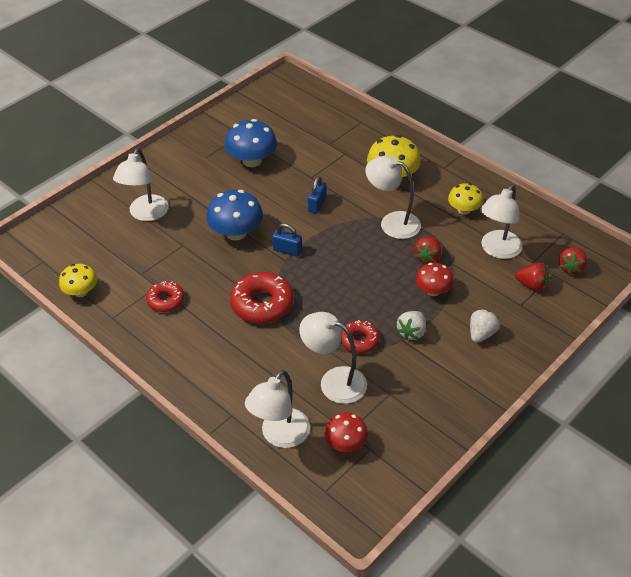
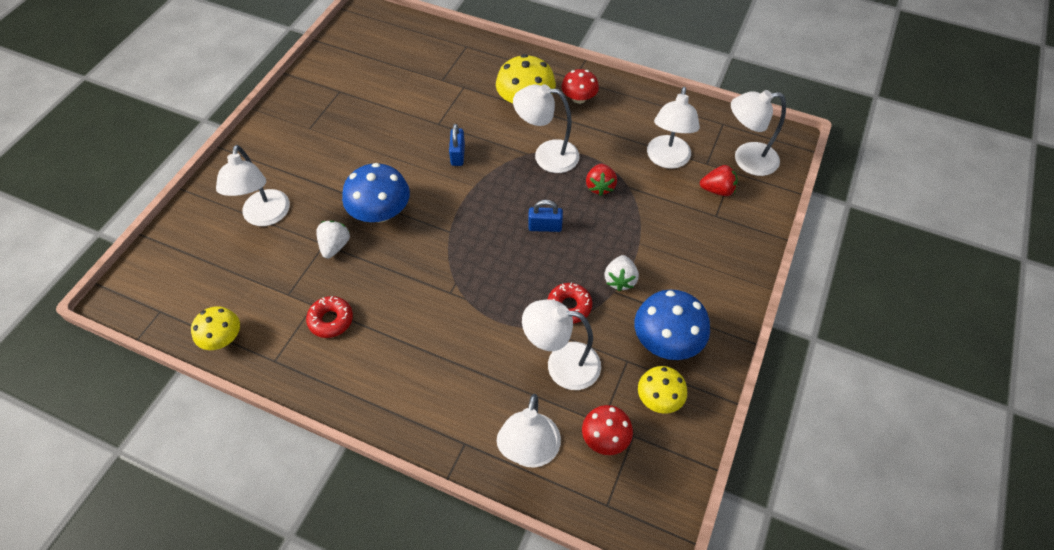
camera: 20 degrees left, 10 degrees up
blue mushroom [225,119,277,167] -> blue mushroom moved to [635,289,710,360]
red donut [230,272,294,324] -> none
blue padlock [272,223,302,257] -> blue padlock moved to [528,200,563,232]
red mushroom [415,263,454,296] -> red mushroom moved to [561,69,599,104]
yellow mushroom [448,183,483,215] -> yellow mushroom moved to [638,366,687,414]
white strawberry [470,309,500,343] -> white strawberry moved to [316,221,350,259]
red strawberry [558,247,588,275] -> white lamp [731,90,786,176]

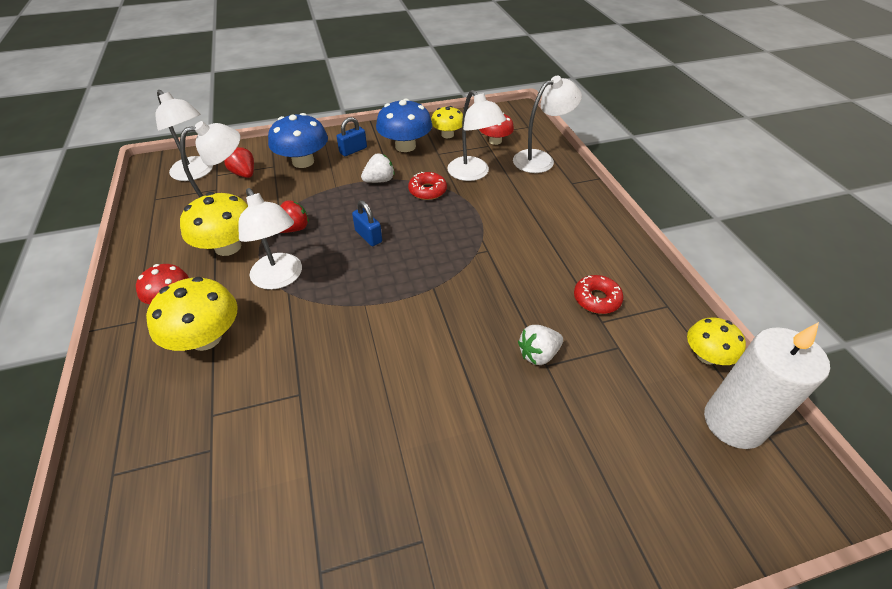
camera: 130 degrees left, 10 degrees down
white lamp [216,145,290,226] -> none
blue mushroom [342,163,410,223] -> blue mushroom moved to [268,113,328,168]
blue padlock [449,124,465,166] -> blue padlock moved to [337,117,367,156]
none -> yellow mushroom [180,192,248,256]
none -> white candle [704,322,830,449]

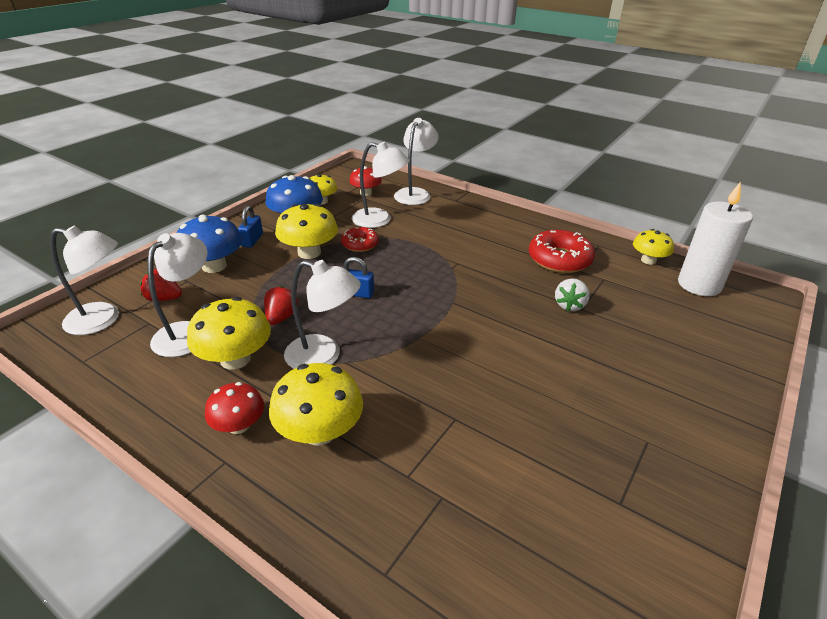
camera: 40 degrees left, 10 degrees down
white strawberry [361,153,395,183] -> yellow mushroom [275,204,338,259]
red donut [574,275,624,314] -> red donut [529,230,595,273], size x1.66

